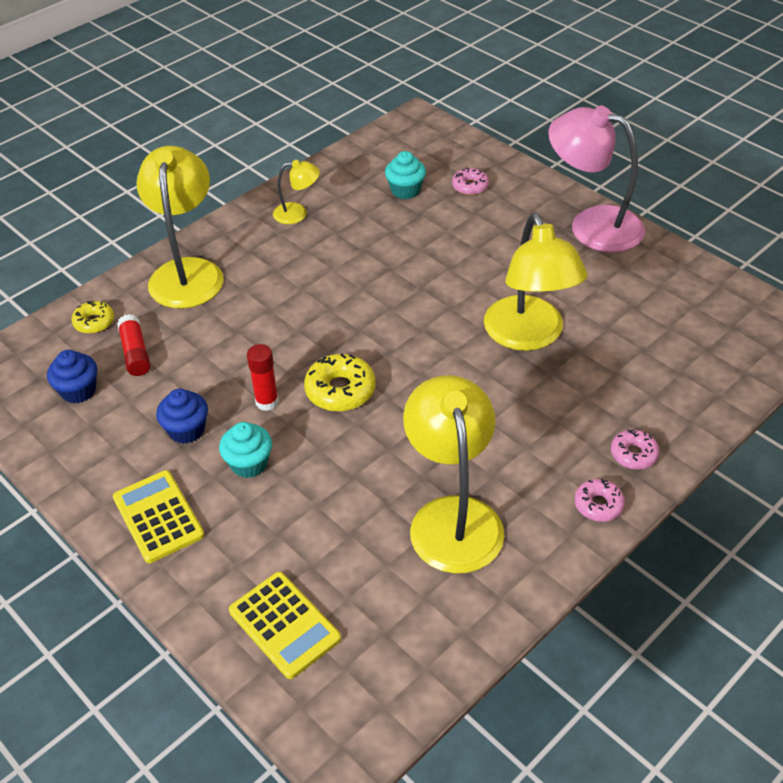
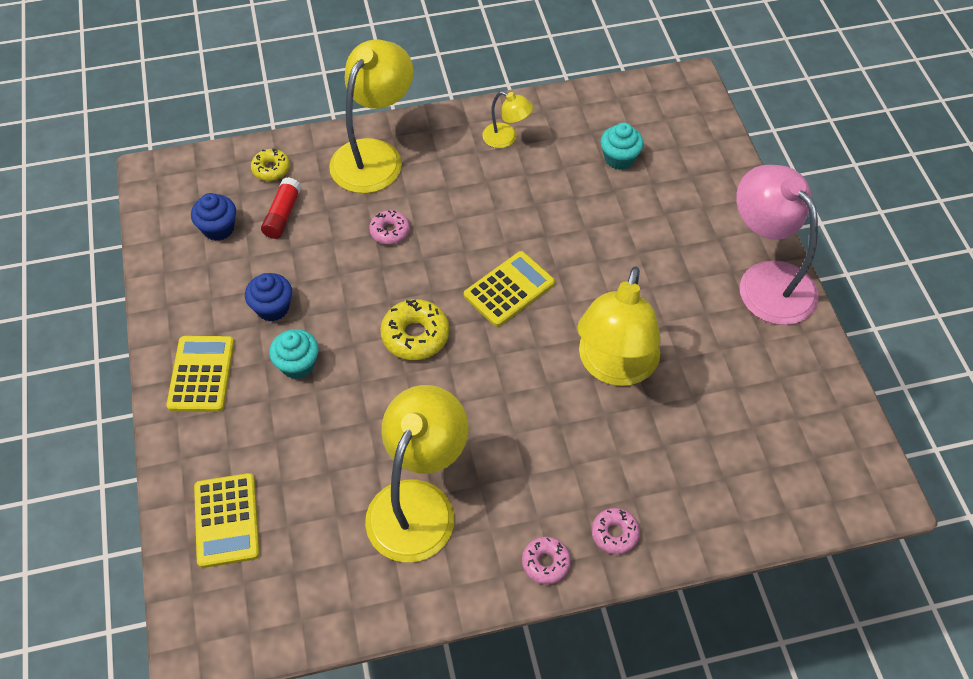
camera: 30 degrees right, 10 degrees up
red glue stick [247,344,279,411] -> none
pink donut [452,168,489,195] -> pink donut moved to [369,210,410,245]
none -> yellow calculator [464,251,555,327]

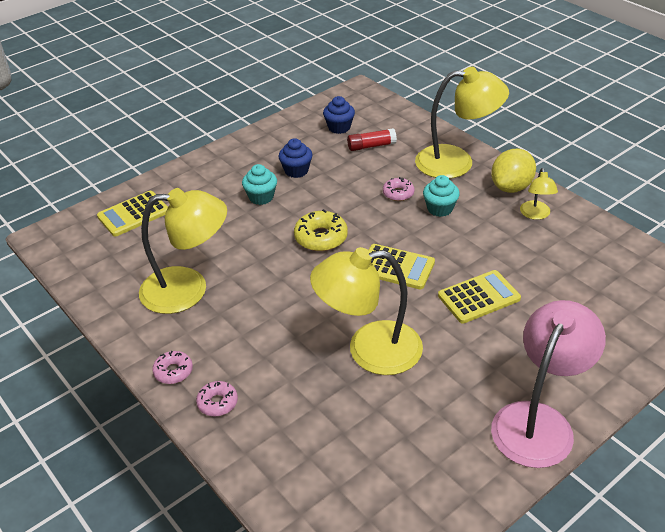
camera: 65 degrees right, 15 degrees down
yellow calculator [166,336,234,412] -> yellow calculator moved to [438,270,521,324]
yellow donut [251,148,290,181] -> none
turquoise cupcake [601,123,644,170] -> turquoise cupcake moved to [423,175,460,217]
none -> yellow lemon [491,149,536,193]

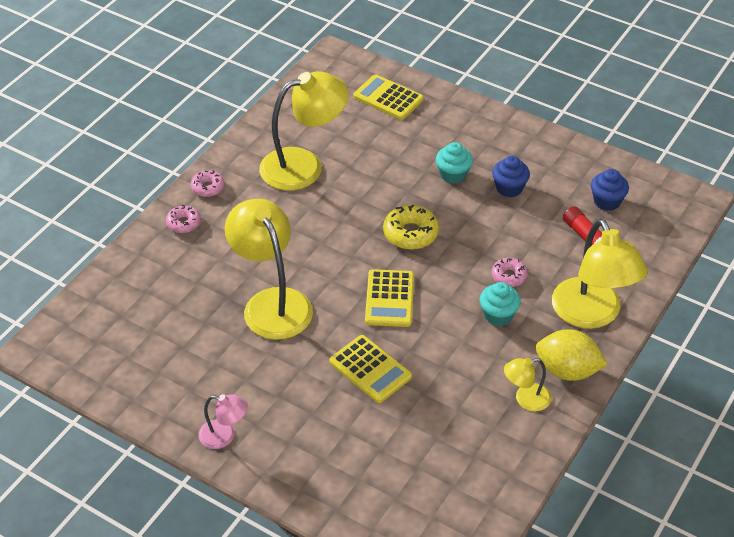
camera: 70 degrees right, 5 degrees up
yellow lamp [139,188,227,314] -> yellow lamp turned 90 degrees counterclockwise [259,71,349,190]
pink lamp [491,300,606,468] -> pink lamp [198,394,248,449], size x0.48

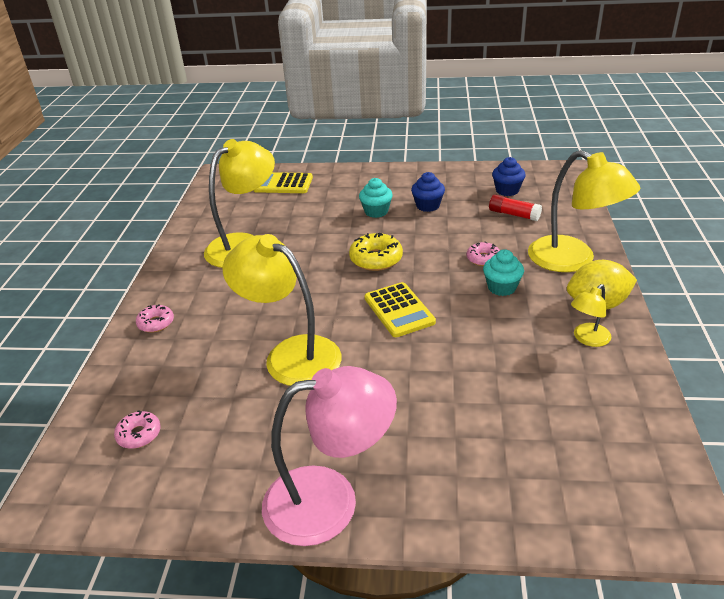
camera: 25 degrees left, 10 degrees down
pink donut [190,170,224,197] -> pink donut moved to [114,410,161,449]
pink lamp [198,394,248,449] -> pink lamp [262,366,397,546], size x2.06
yellow calculator [329,335,412,403] -> none

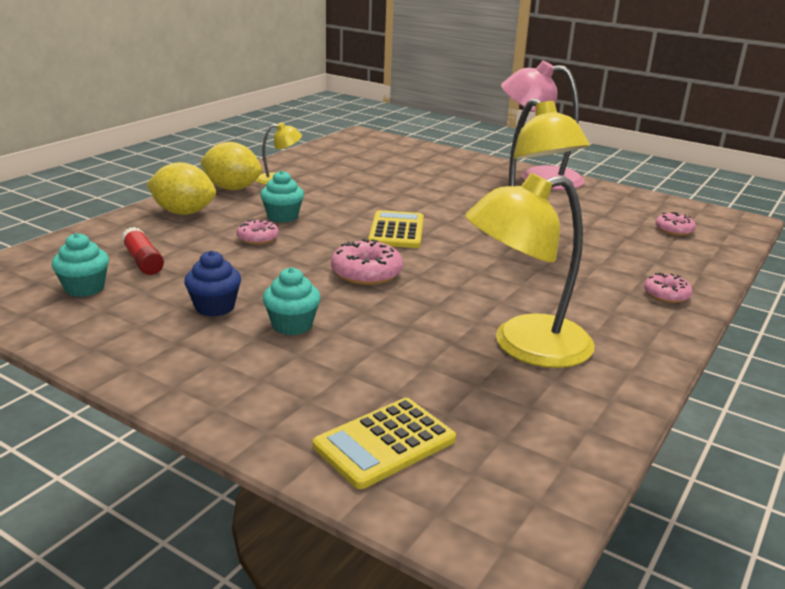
camera: 155 degrees left, 10 degrees down
yellow calculator [254,172,313,193] -> yellow calculator turned 105 degrees clockwise [313,398,456,489]
yellow donut [349,233,403,271] -> pink donut [331,239,403,285]
blue cupcake [492,157,526,196] -> turquoise cupcake [52,233,109,297]
yellow lamp [528,150,640,272] -> yellow lemon [147,162,216,215]

